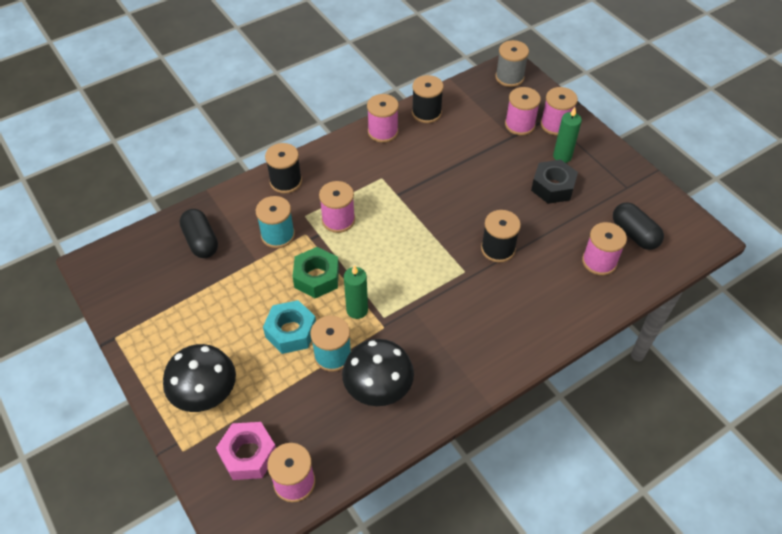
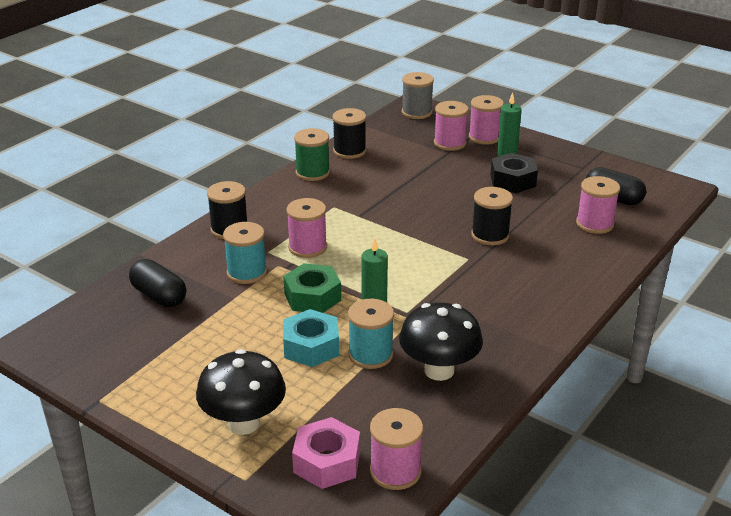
camera: 20 degrees left, 20 degrees down
pink spool [367,94,399,143] -> green spool [294,128,330,181]

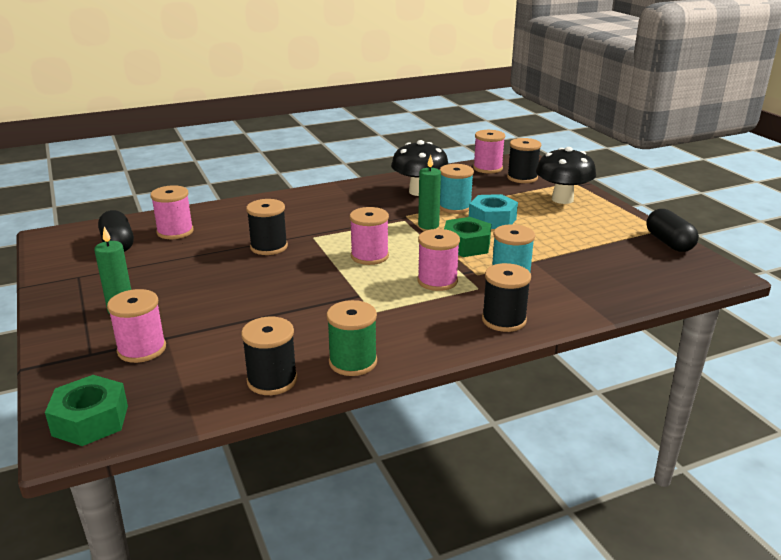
camera: 150 degrees left, 5 degrees down
black capsule [129,259,186,307] -> black capsule moved to [647,209,699,252]
pink nut [292,417,360,489] -> black spool [507,138,541,183]
grey spool [402,72,434,119] -> green nut [45,375,128,446]
pink spool [469,95,504,145] -> pink spool moved to [350,207,389,265]
black nut [490,153,538,193] -> none

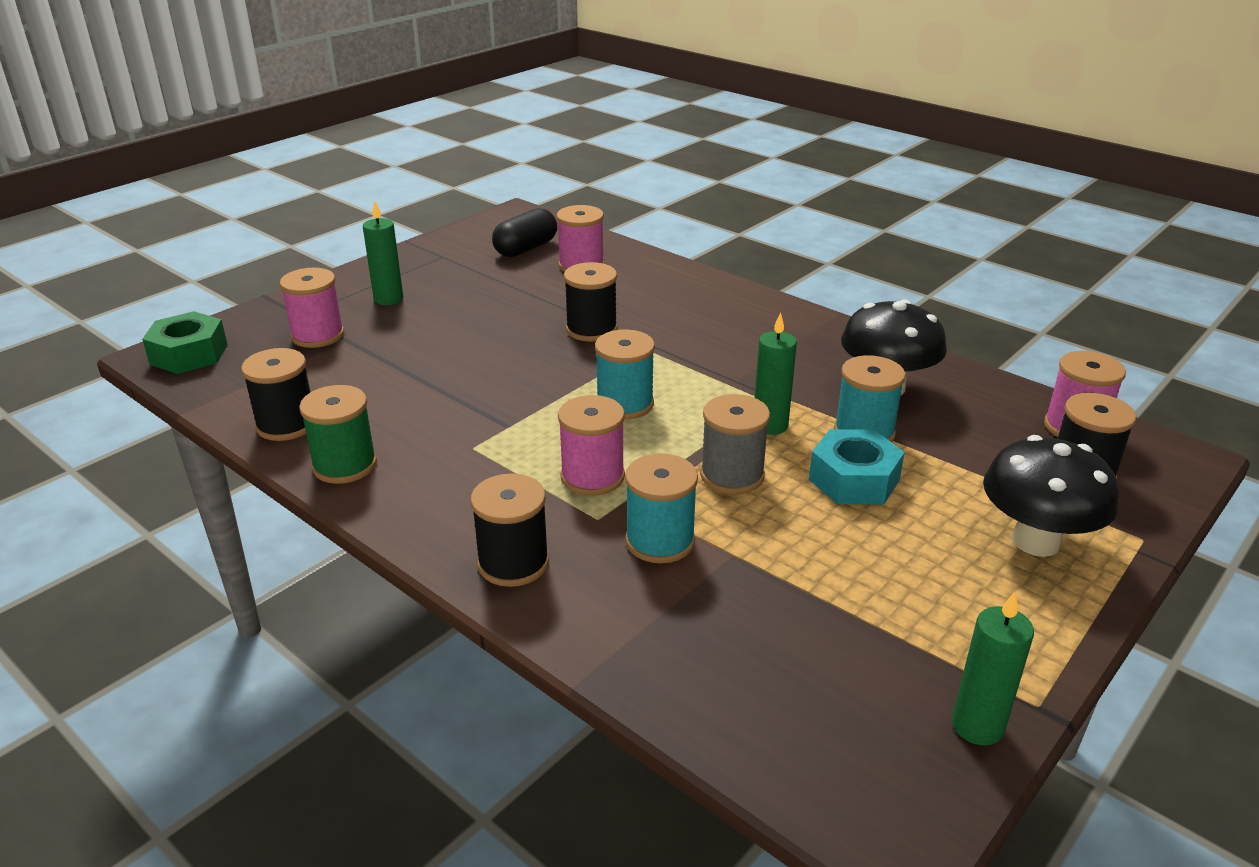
camera: 65 degrees right, 5 degrees up
pink spool [350,207,389,265] -> turquoise spool [595,329,655,419]
green nut [444,217,491,257] -> grey spool [700,394,770,494]
black capsule [647,209,699,252] -> green candle [952,592,1034,745]

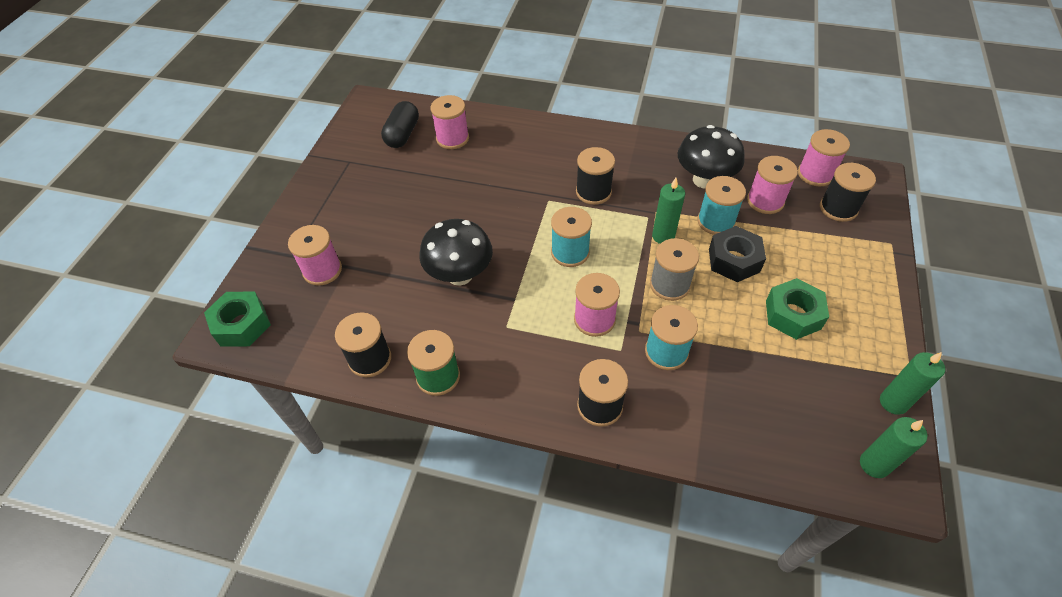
camera: 25 degrees left, 20 degrees up
green candle [363,201,403,305] -> green candle moved to [860,417,927,478]
black spool [564,262,618,342] -> black spool moved to [576,147,615,205]
turquoise nut [809,429,905,505] -> black nut [709,226,766,282]
black mushroom [983,435,1119,557] -> black mushroom moved to [419,219,493,286]
none -> pink spool [747,156,798,214]
none -> green nut [766,278,829,340]

